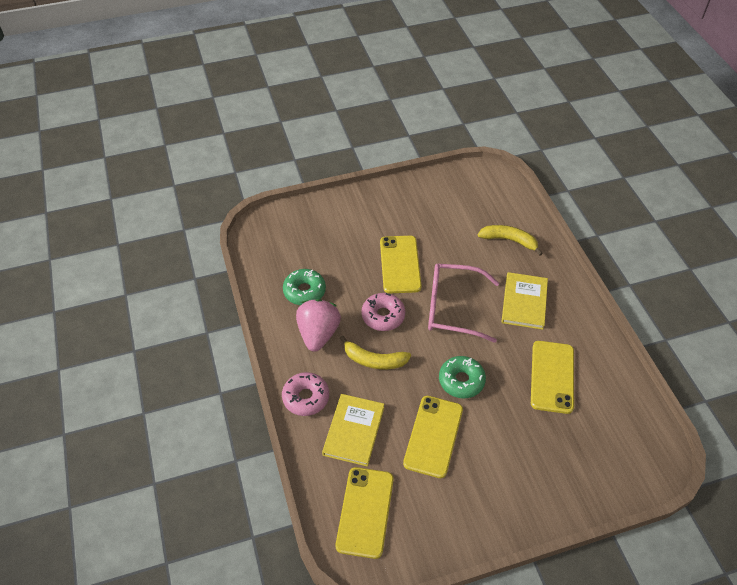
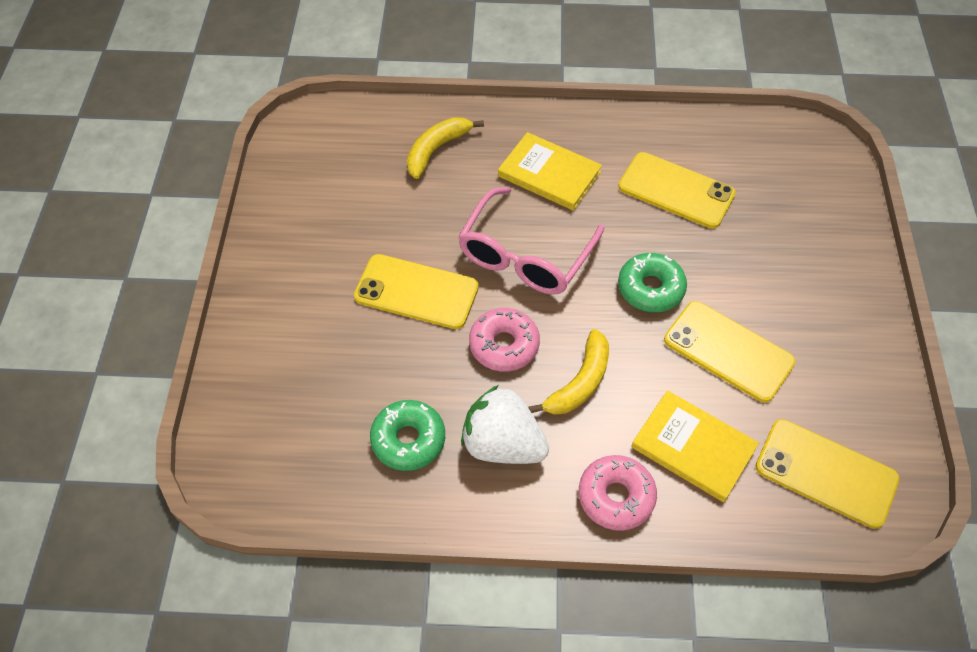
camera: 70 degrees left, 5 degrees up
pink strawberry [296,299,341,352] -> white strawberry [461,385,549,464]

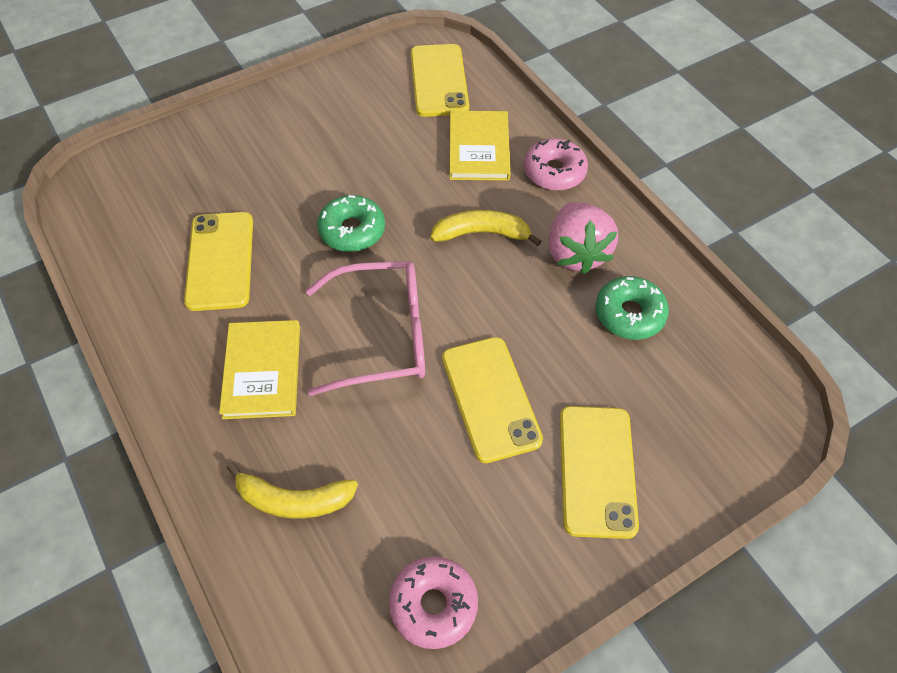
camera: 125 degrees left, 0 degrees up
white strawberry [461,385,549,464] -> pink strawberry [548,202,618,274]
pink donut [469,308,540,372] -> pink donut moved to [389,556,478,649]
yellow phone [664,301,795,402] -> yellow phone moved to [560,406,639,539]

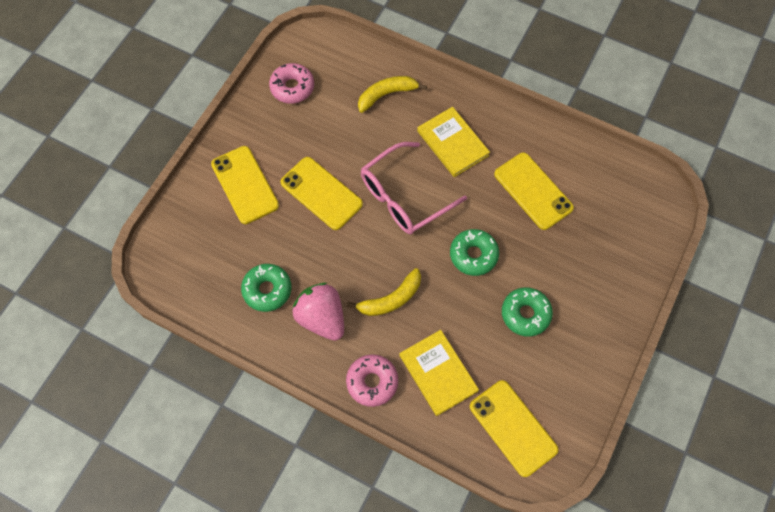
camera: 150 degrees right, 10 degrees up
none -> green donut [502,287,553,337]

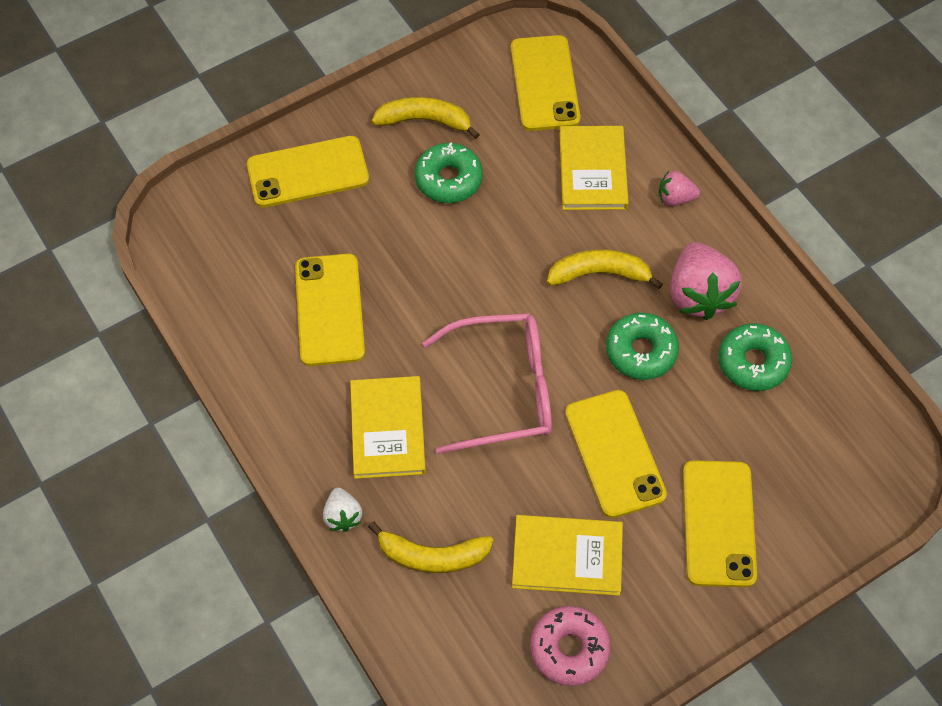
camera: 150 degrees left, 5 degrees down
pink donut [346,354,398,407] -> pink strawberry [659,171,700,206]
green donut [450,229,499,276] -> green donut moved to [606,313,679,380]
none -> yellow phone [247,136,369,208]
none -> white strawberry [323,488,362,532]
none -> yellow banana [372,97,480,139]
none -> yellow book [512,515,623,596]

